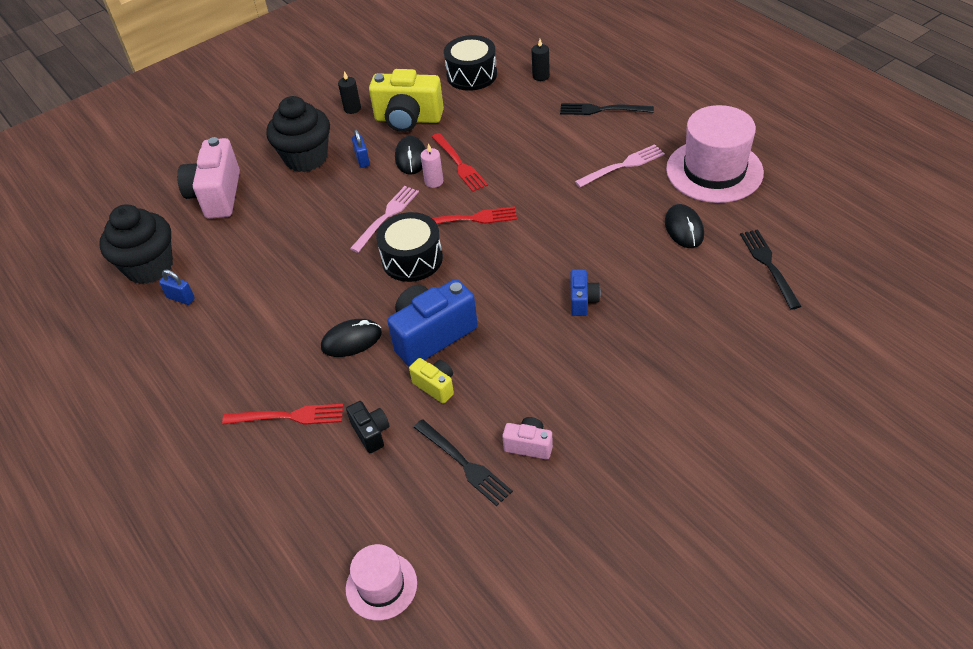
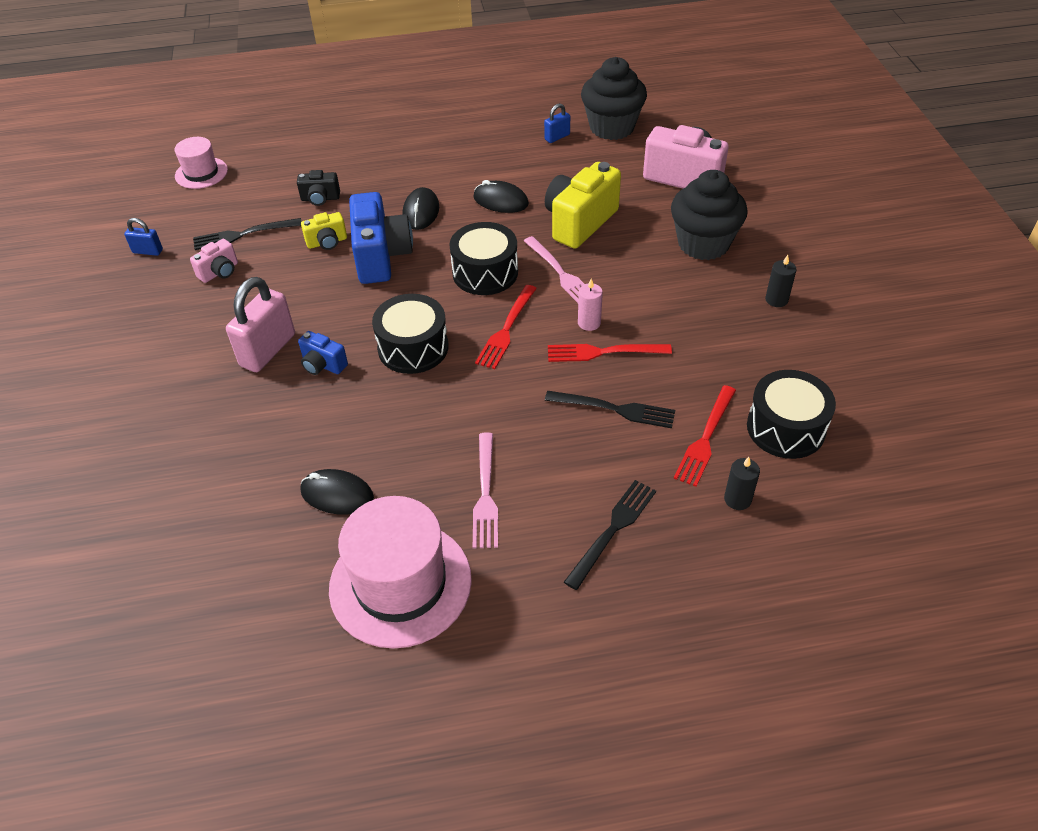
camera: 115 degrees right, 0 degrees up
red fork [222,404,343,425] -> red fork moved to [674,385,736,487]
blue padlock [352,130,370,168] -> blue padlock moved to [124,218,163,256]
yellow camera [369,69,444,132] -> yellow camera moved to [545,162,621,249]
black mouse [395,136,426,175] -> black mouse moved to [474,180,529,213]
black fork [740,229,801,310] -> black fork moved to [545,391,675,428]
none -> pink padlock [226,277,295,372]
none -> black drum [372,294,449,374]

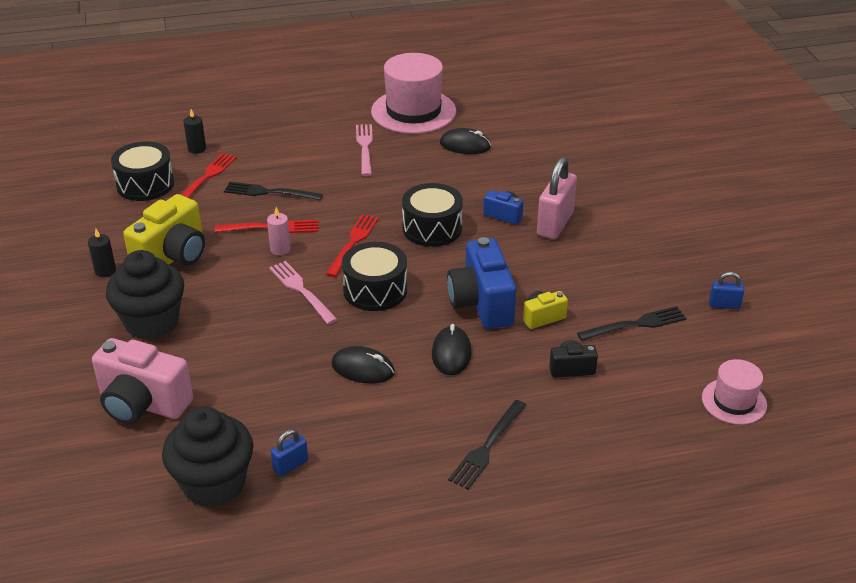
camera: 175 degrees right, 10 degrees down
pink camera [190,239,238,283] -> none
yellow camera [545,162,621,249] -> yellow camera moved to [123,194,205,266]
black fork [564,480,656,590] -> black fork moved to [448,400,527,489]

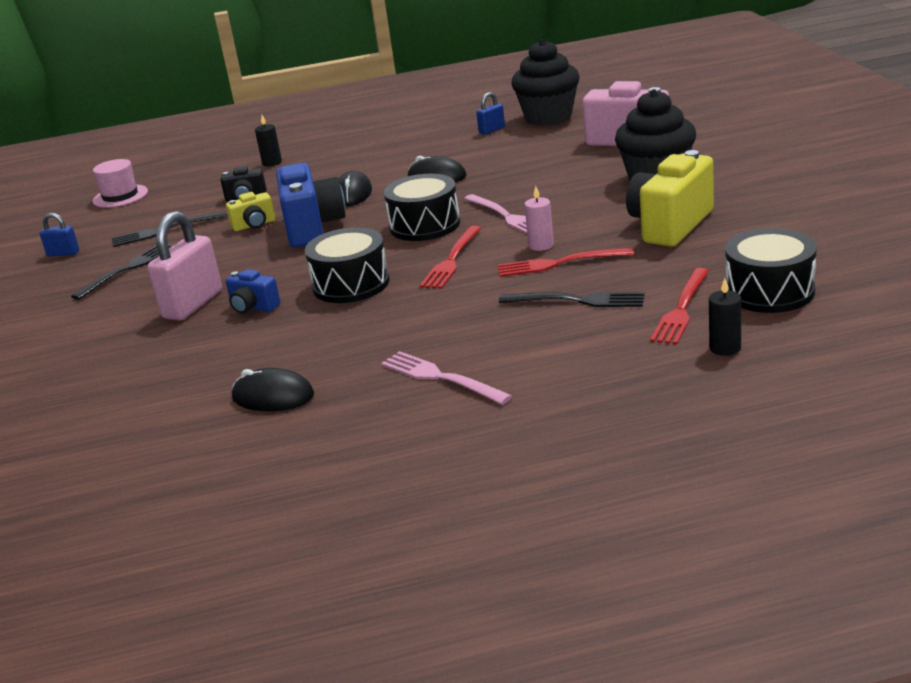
camera: 175 degrees left, 10 degrees down
black candle [88,229,116,277] -> black candle moved to [255,115,282,166]
pink fork [356,124,373,176] -> pink fork turned 135 degrees clockwise [381,351,512,405]
pink hat [371,53,456,134] -> none
black fork [448,400,527,489] -> black fork moved to [71,245,172,300]

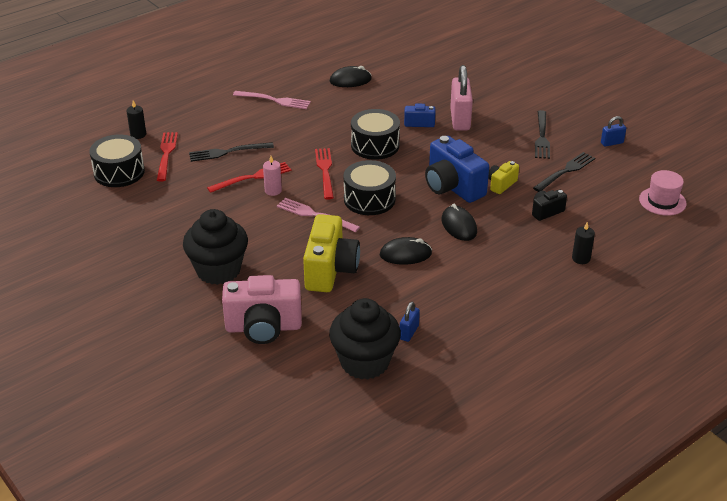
camera: 150 degrees right, 10 degrees up
yellow camera [626,150,714,247] -> yellow camera moved to [303,214,360,292]

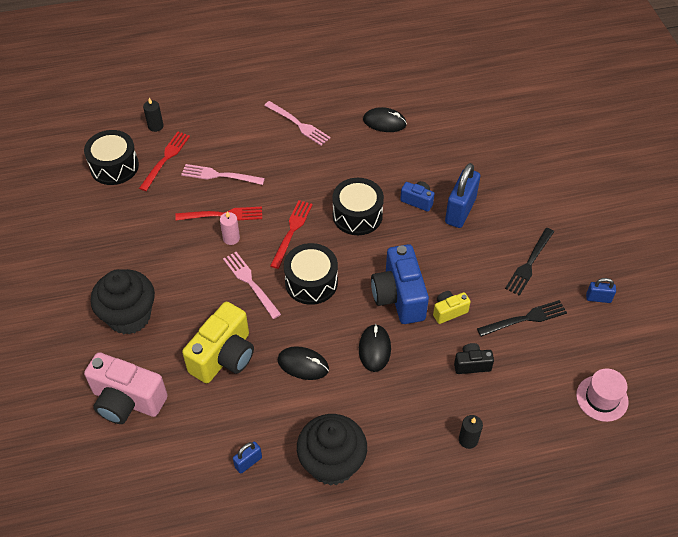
camera: 25 degrees right, 15 degrees up
black fork [189,142,274,162] -> pink fork [181,164,265,185]
black cupcake [329,298,401,380] -> black cupcake moved to [297,414,367,486]
pink padlock [450,65,473,131] -> blue padlock [445,163,480,228]

